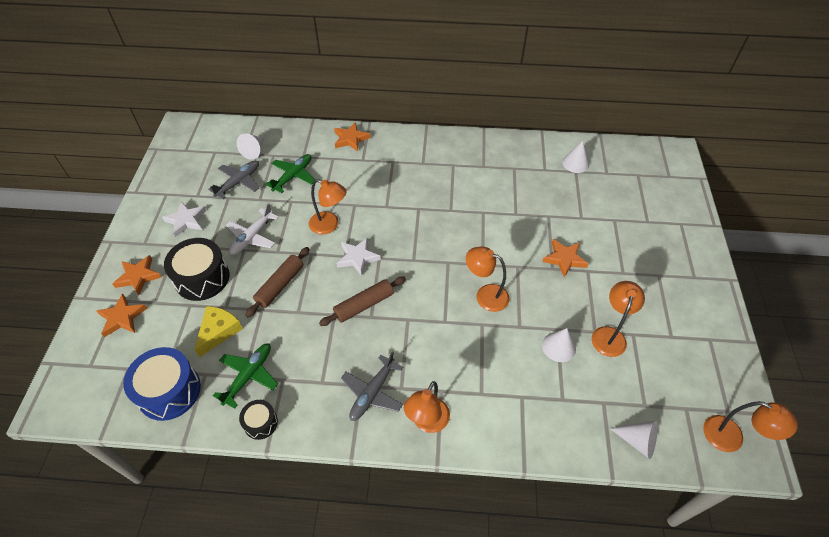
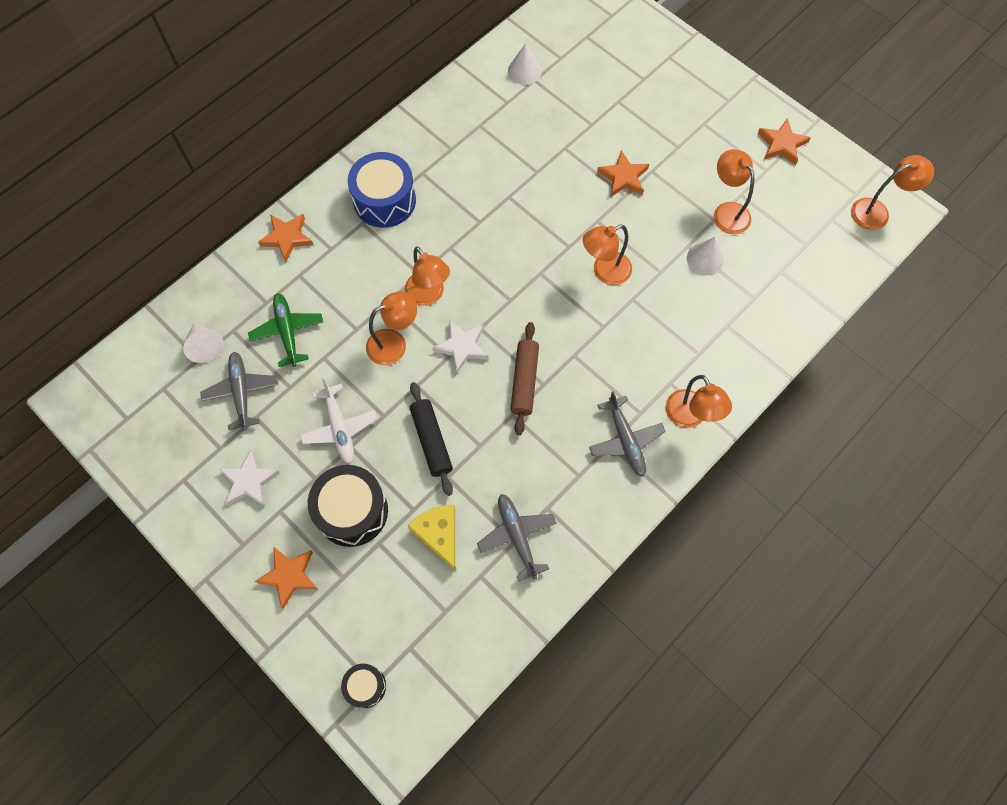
camera: 50 degrees left, 15 degrees up
orange star [97,294,147,337] -> orange star moved to [758,118,811,165]
blue drum [123,347,201,421] -> blue drum moved to [348,152,416,228]
green plane [213,344,278,409] -> grey plane [477,494,556,581]
black drum [239,400,278,440] -> black drum moved to [341,664,386,708]
brown rolling pin [246,247,309,317] -> black rolling pin [410,382,453,496]
white cone [610,420,658,459] -> none
none -> orange lamp [405,246,450,306]

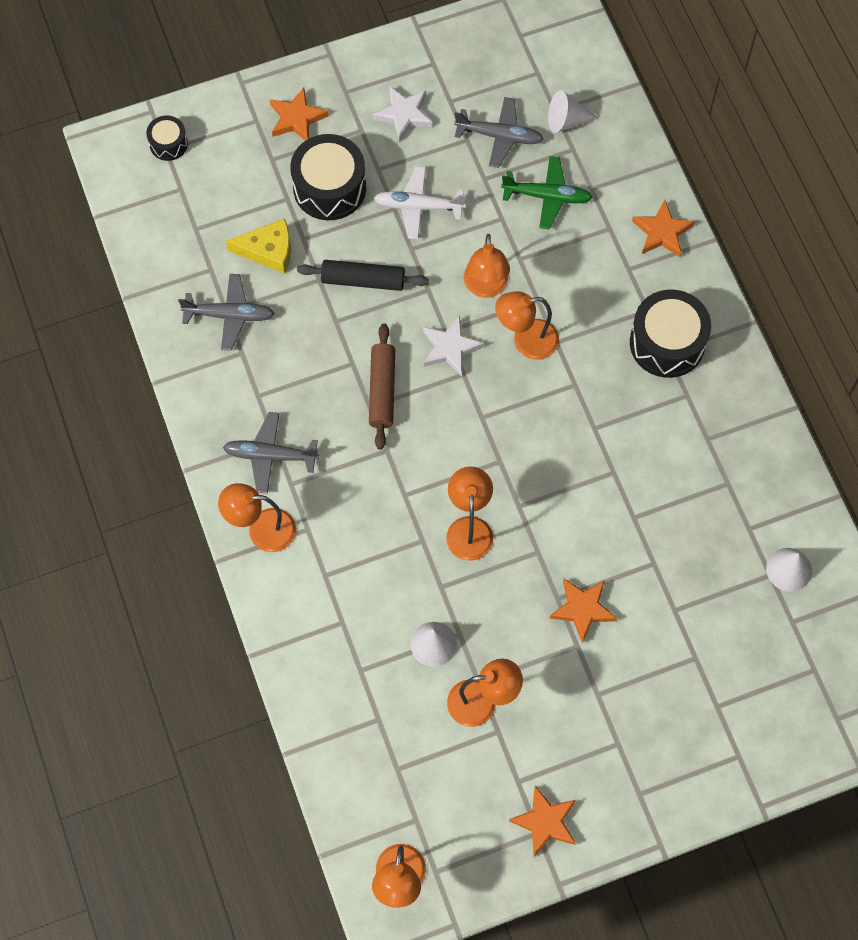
camera: 115 degrees right, 0 degrees up
blue drum [348,152,416,228] -> black drum [630,290,711,378]
brown rolling pin [510,322,539,435] -> brown rolling pin turned 60 degrees clockwise [369,324,395,450]

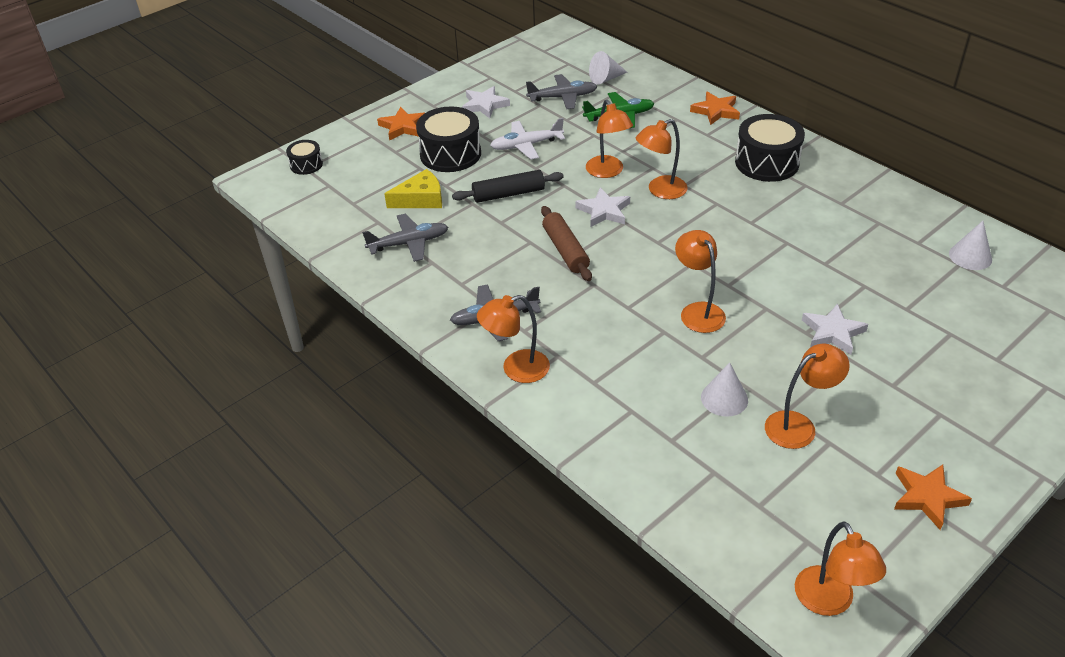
camera: 20 degrees left, 25 degrees down
orange star [550,579,617,643] -> white star [802,303,868,355]

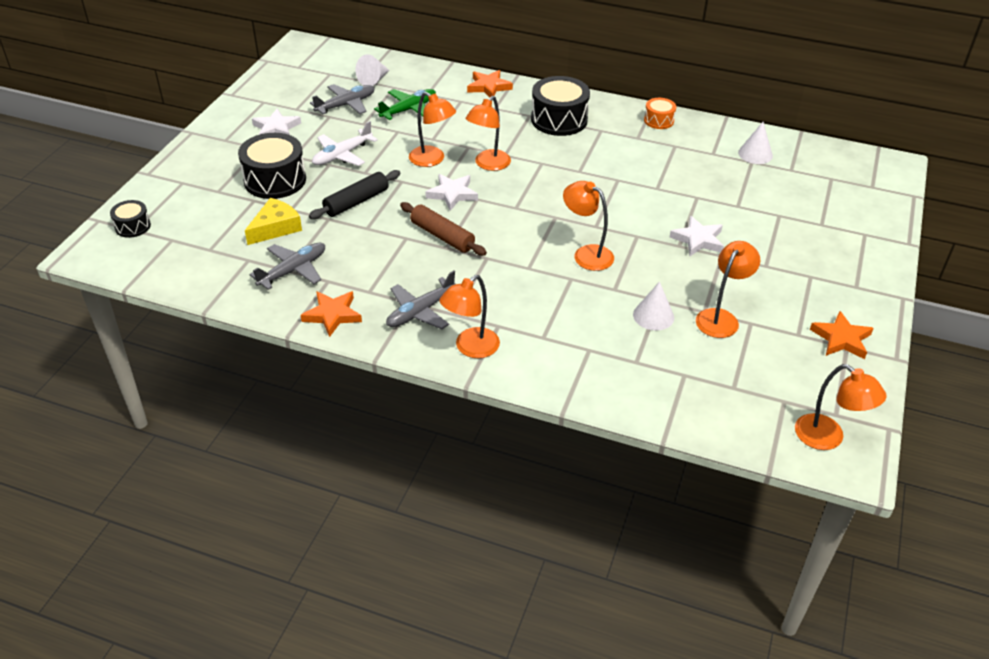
camera: 30 degrees left, 0 degrees up
orange star [377,107,425,141] -> orange star moved to [301,291,362,337]
none -> orange drum [644,98,676,129]

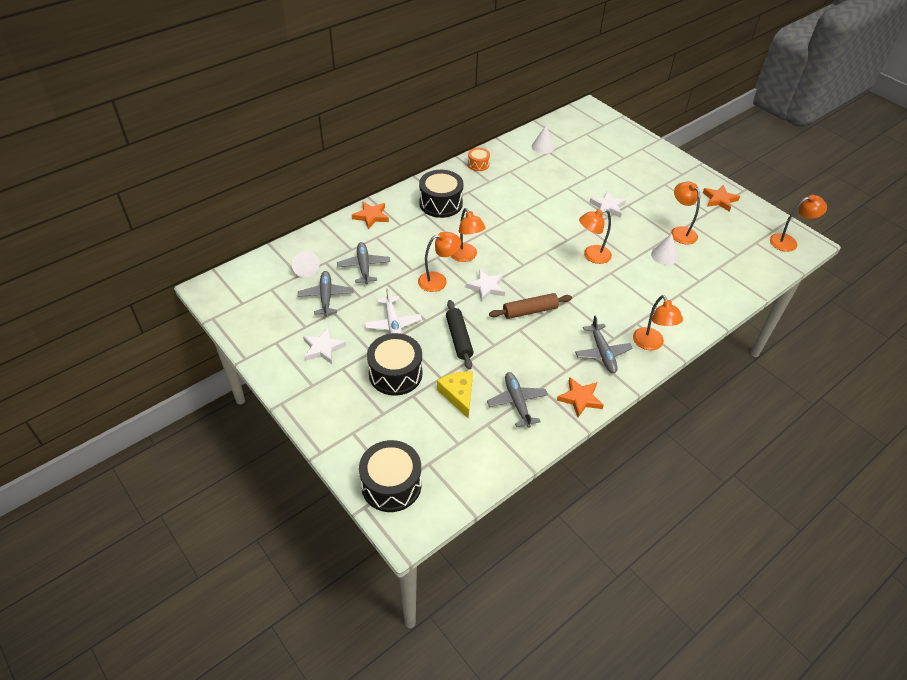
camera: 60 degrees left, 5 degrees up
black drum [110,200,151,238] -> black drum [359,440,421,512], size x1.89
green plane [374,89,436,120] -> grey plane [337,242,390,284]

